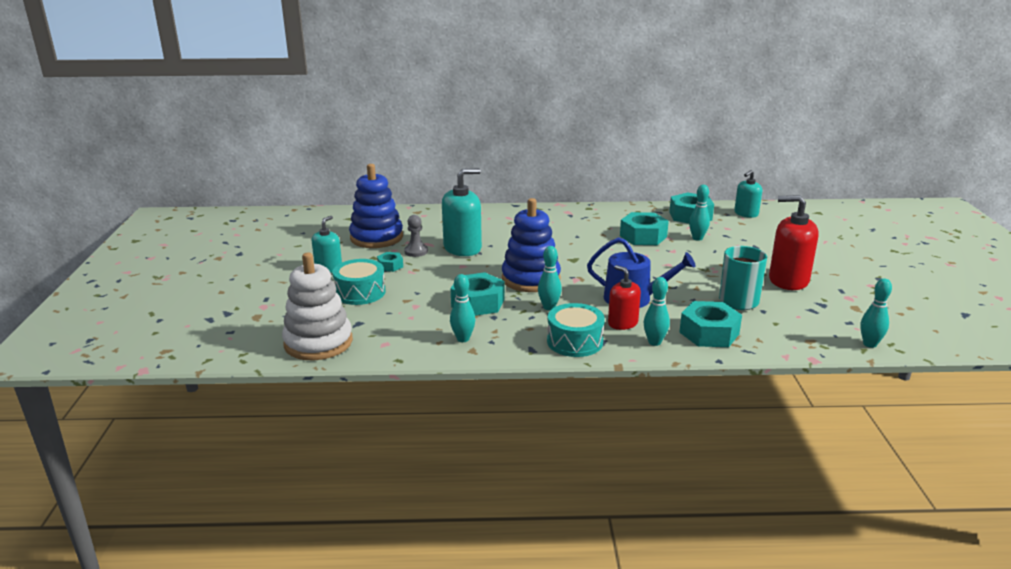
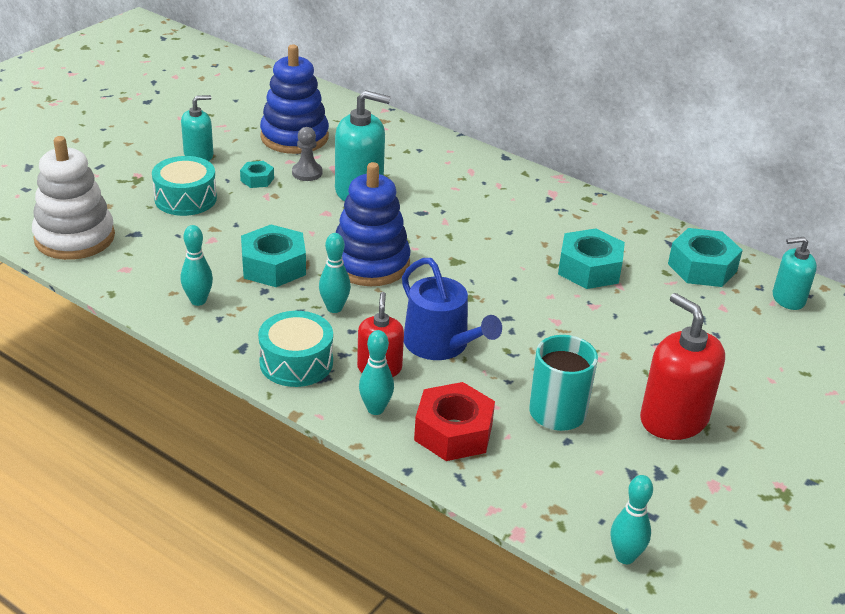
camera: 35 degrees right, 10 degrees up
turquoise nut [679,301,742,347] -> red nut [414,382,495,461]
turquoise bowling pin [689,185,710,241] -> none

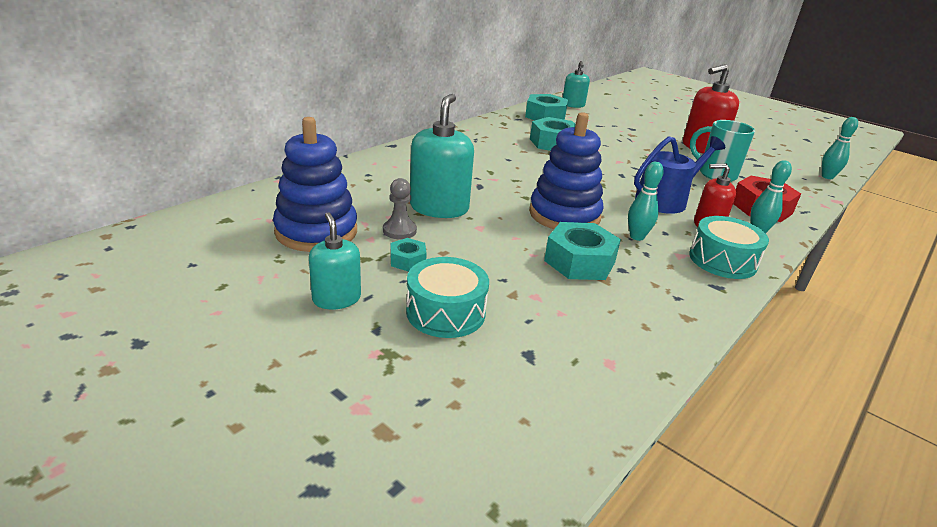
camera: 85 degrees left, 5 degrees down
white stacking toy [32,136,115,260] -> none
turquoise bowling pin [181,225,213,306] -> none

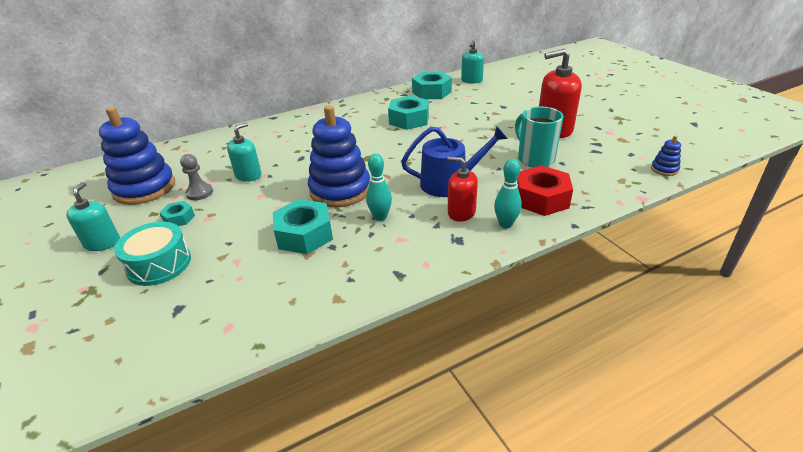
camera: 25 degrees right, 5 degrees up
turquoise soap dispenser [410,94,474,218] -> turquoise soap dispenser [227,122,262,182], size x0.61
turquoise drum [689,216,769,279] -> none
turquoise bowling pin [822,117,858,179] -> blue stacking toy [651,136,681,176]

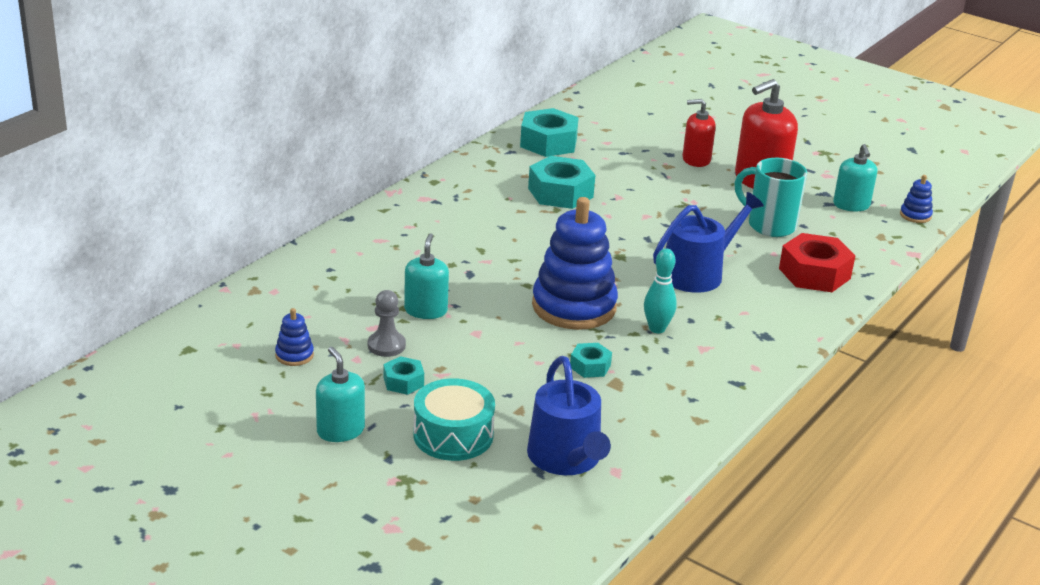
camera: 30 degrees left, 5 degrees down
blue stacking toy [99,107,175,205] -> blue stacking toy [275,308,314,366], size x0.42
turquoise nut [273,199,333,254] -> turquoise nut [570,343,612,378], size x0.53
red soap dispenser [447,157,478,222] -> red soap dispenser moved to [683,99,716,167]
turquoise soap dispenser [461,40,484,83] -> turquoise soap dispenser moved to [833,144,877,211]
turquoise bowling pin [494,159,522,228] -> none
none -> blue watering can [527,356,611,475]

